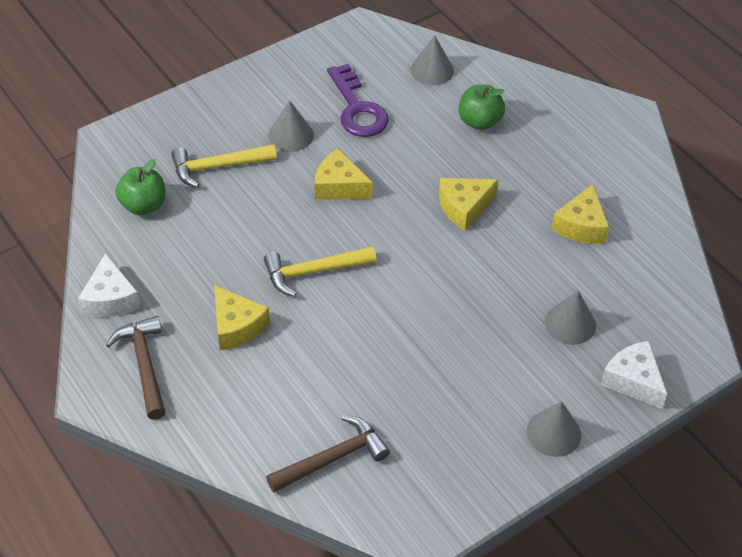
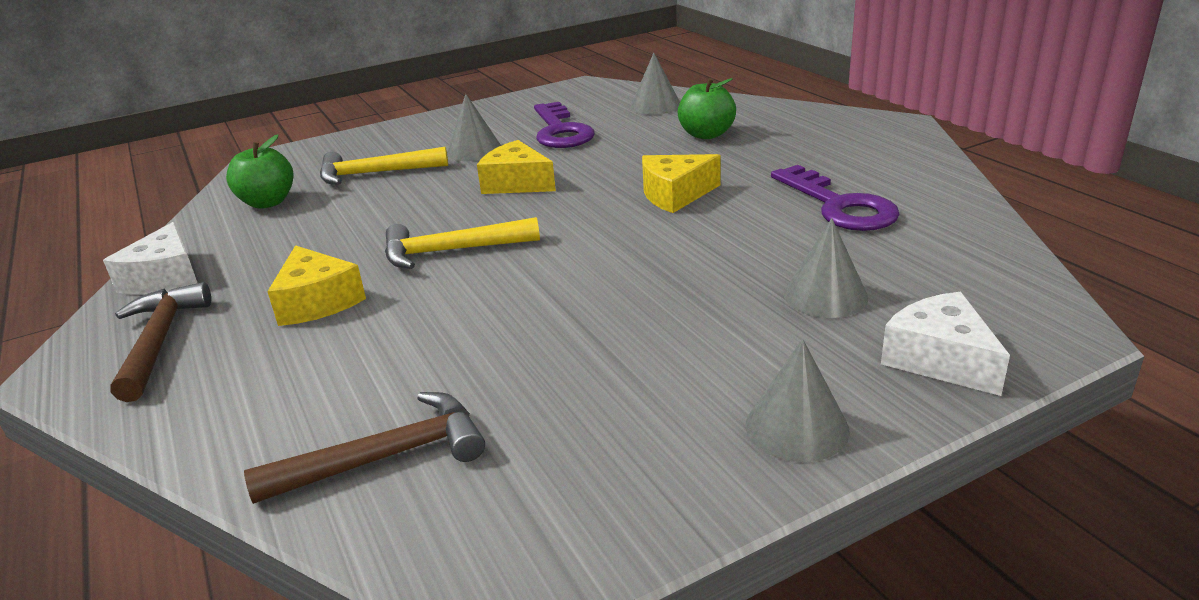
camera: 10 degrees right, 20 degrees down
yellow cheese [551,184,609,244] -> purple key [771,165,900,231]

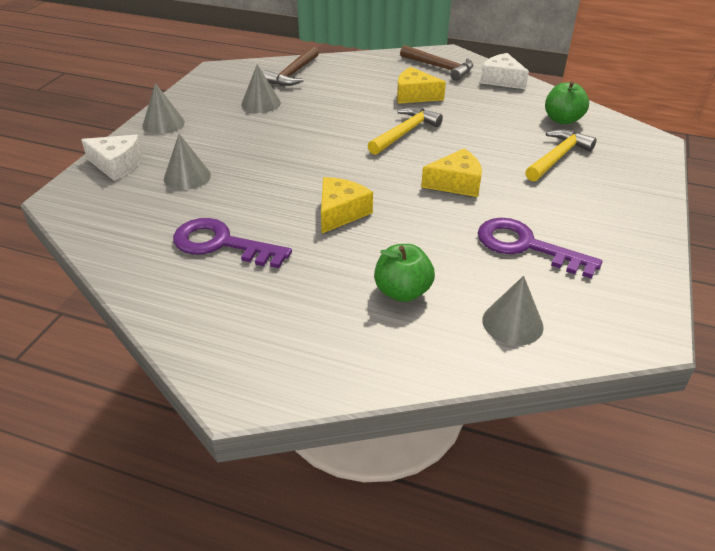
camera: 135 degrees right, 10 degrees up
grey cone [447,94,501,161] -> grey cone moved to [241,64,281,113]

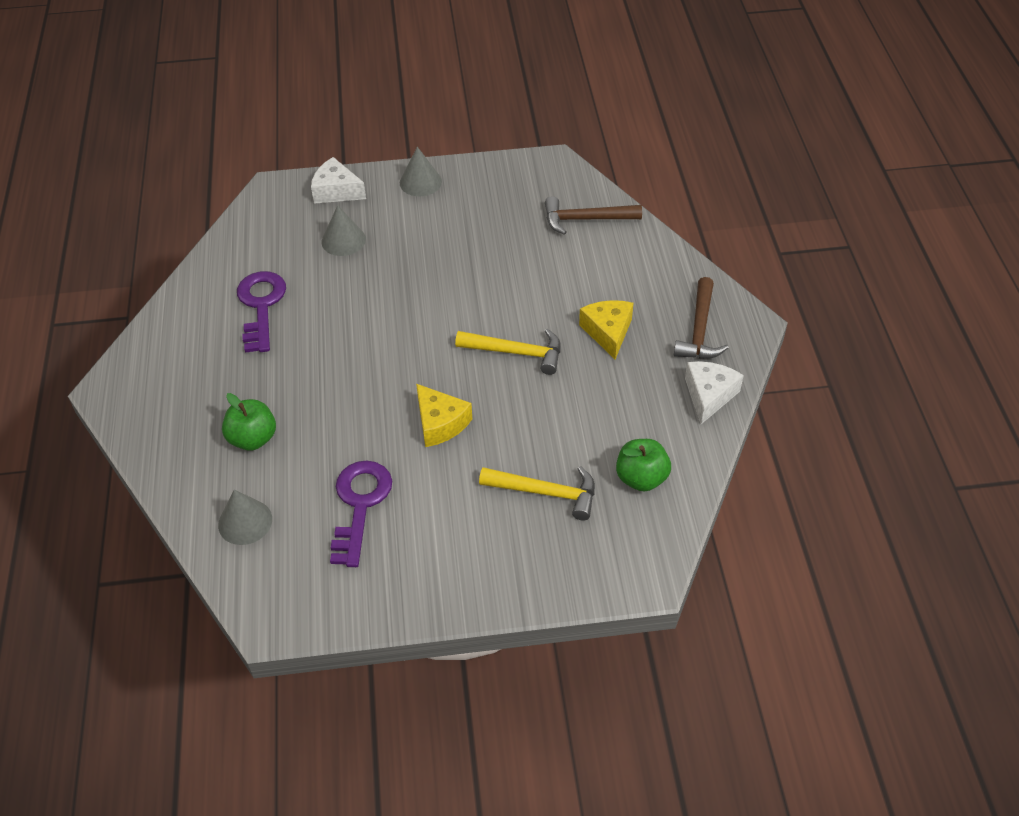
camera: 65 degrees right, 10 degrees up
white cheese [81,135,143,181] -> white cheese turned 120 degrees clockwise [311,157,366,204]
grey cone [241,64,281,113] -> none
yellow cheese [321,177,373,233] -> none

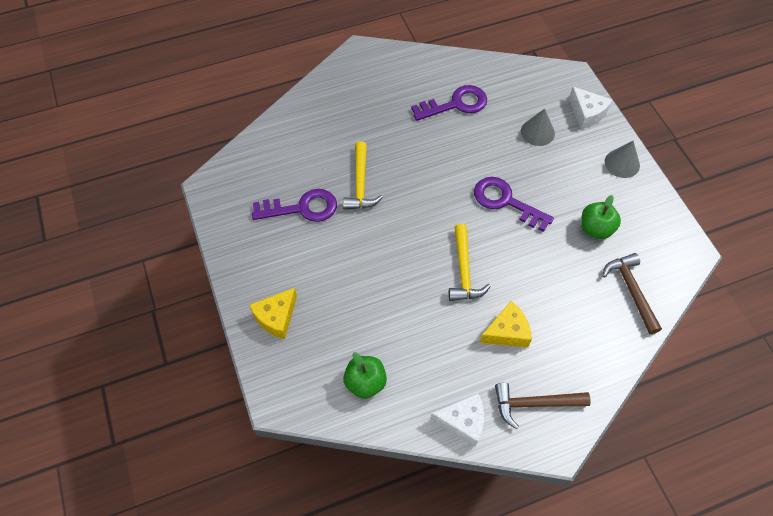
camera: 75 degrees right, 10 degrees up
grey cone [218,490,272,545] -> none
green apple [222,393,276,451] -> green apple moved to [581,195,621,239]
white cheese [311,157,366,204] -> white cheese turned 135 degrees clockwise [569,87,612,129]
yellow cheese [416,384,472,447] -> yellow cheese moved to [249,288,297,339]
yellow hammer [479,466,595,521] -> yellow hammer moved to [343,141,383,210]
none -> purple key [474,177,554,232]

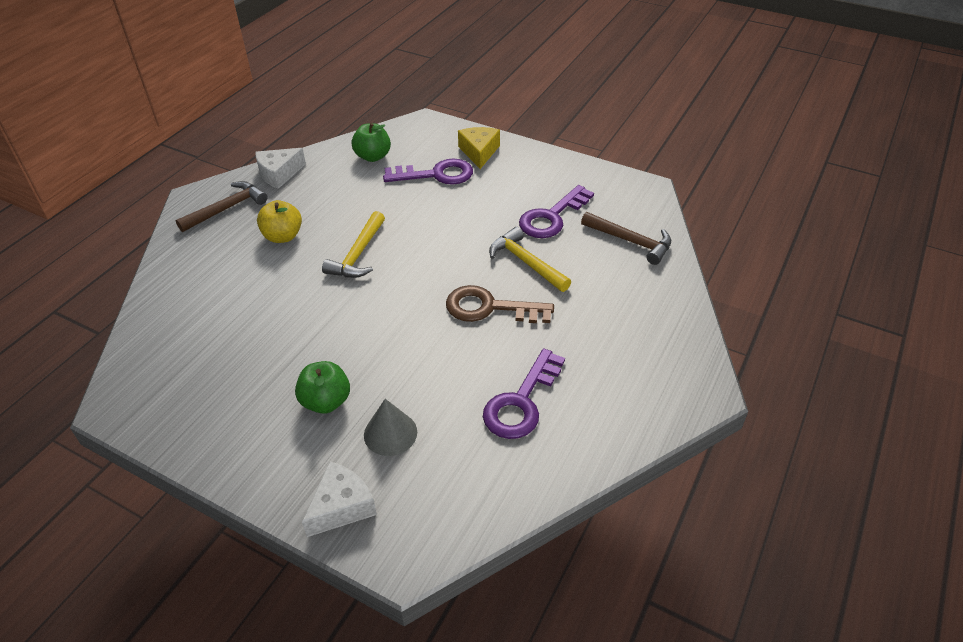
camera: 140 degrees right, 15 degrees down
yellow hammer [449,224,491,301] -> yellow hammer turned 120 degrees counterclockwise [322,211,385,278]
purple key [474,177,554,232] -> purple key moved to [383,158,473,185]
yellow cheese [479,301,532,348] -> yellow apple [257,200,302,243]
white cheese [569,87,612,129] -> white cheese turned 120 degrees clockwise [302,461,377,537]
green apple [581,195,621,239] -> green apple moved to [295,361,350,414]
brown hammer [602,253,662,334] -> brown hammer moved to [581,212,671,265]
grey cone [605,141,640,178] -> none
none -> brown key [446,285,554,323]

